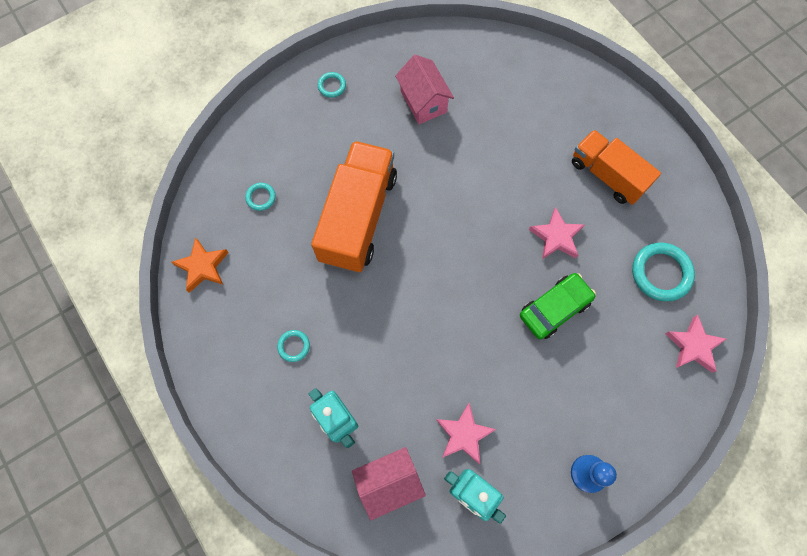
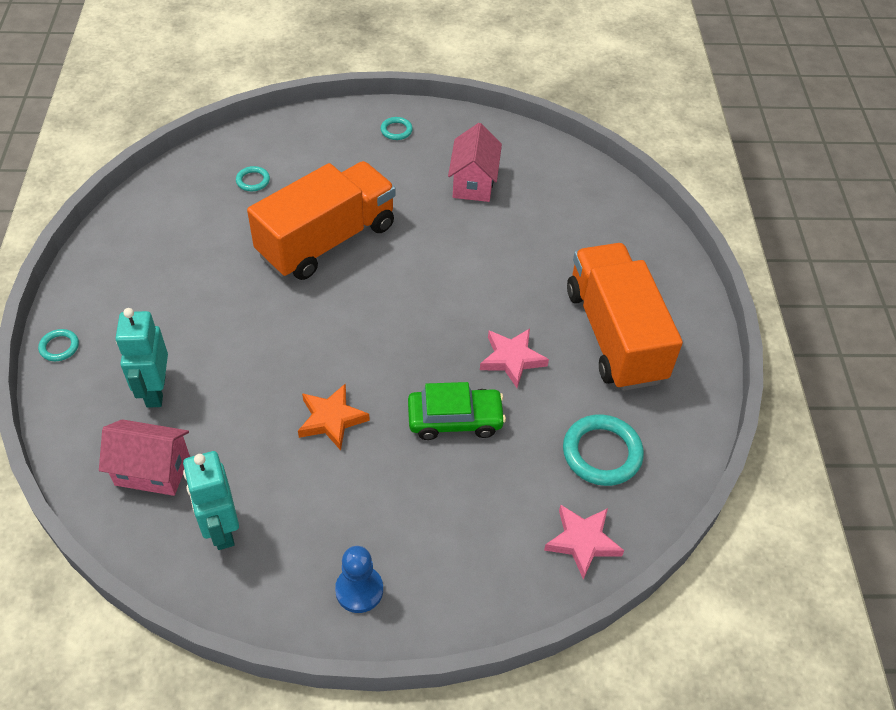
camera: 30 degrees right, 20 degrees down
orange star [171,237,229,293] -> orange star moved to [298,384,370,450]
turquoise ring [277,330,310,362] -> turquoise ring moved to [38,329,79,361]
pink star [436,402,496,464] -> none
orange truck [572,130,661,205] -> orange truck [567,243,683,391], size x1.52

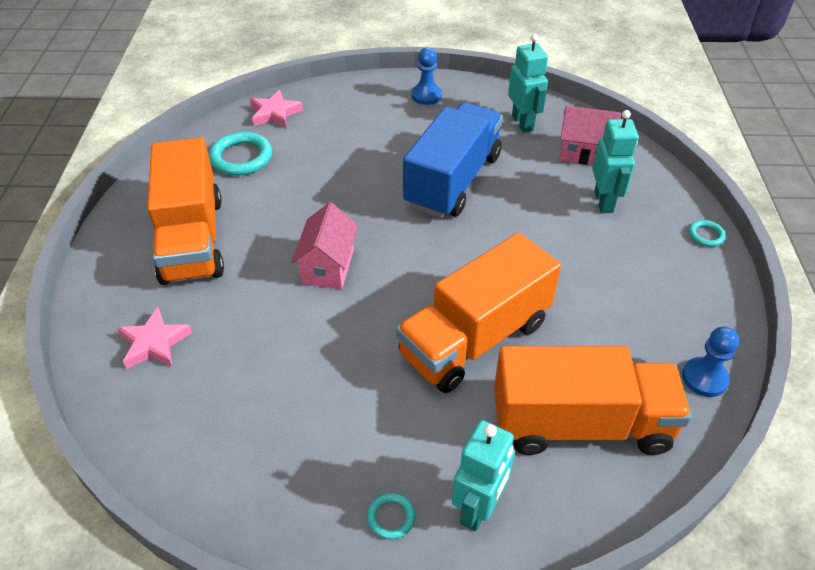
camera: 175 degrees left, 5 degrees down
turquoise ring [236,166,270,191] -> orange truck [494,346,692,455]
orange star [298,384,370,450] -> blue truck [403,102,503,218]
green car [408,382,506,440] -> none
pink house [448,123,502,202] -> pink house moved to [291,202,358,289]
pink star [480,328,549,388] -> pink star moved to [118,307,192,369]
none -> turquoise robot [452,420,515,531]
none -> blue pawn [682,327,739,397]

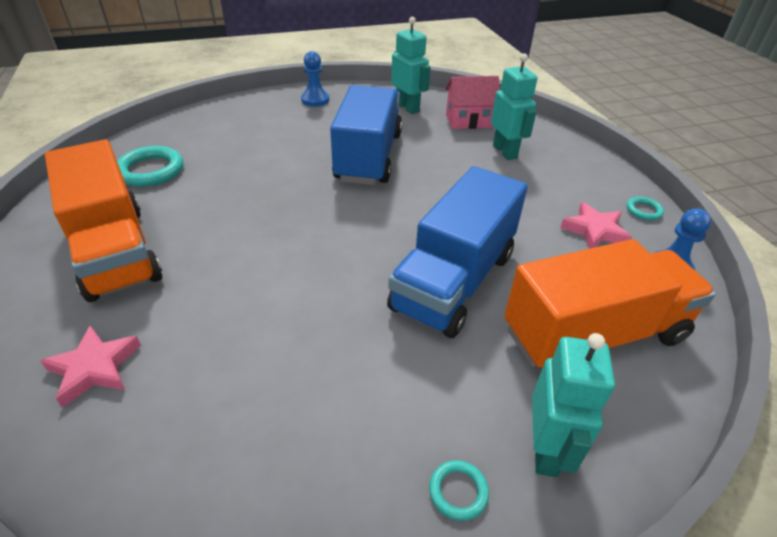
camera: 20 degrees left, 5 degrees down
pink star [250,90,303,128] -> pink star moved to [560,202,632,249]
pink house [291,202,358,289] -> none
orange truck [396,232,561,393] -> blue truck [387,166,528,338]
turquoise ring [689,220,726,247] -> turquoise ring moved to [627,197,664,220]

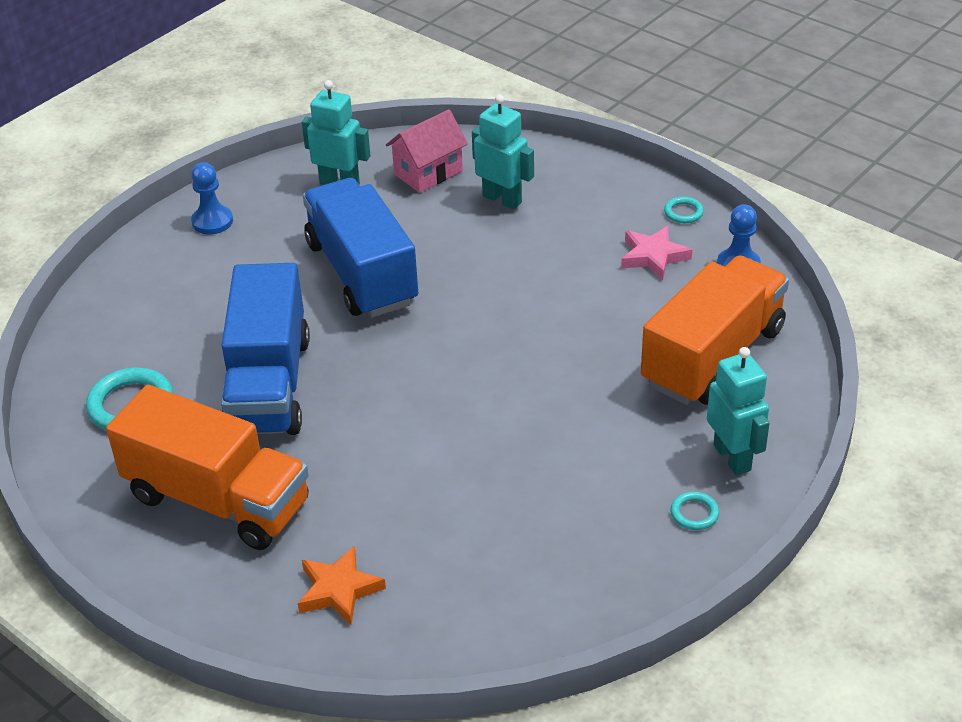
camera: 30 degrees left, 0 degrees up
pink star [40,326,141,408] -> orange star [298,546,386,625]
blue truck [387,166,528,338] -> blue truck moved to [221,263,310,435]

